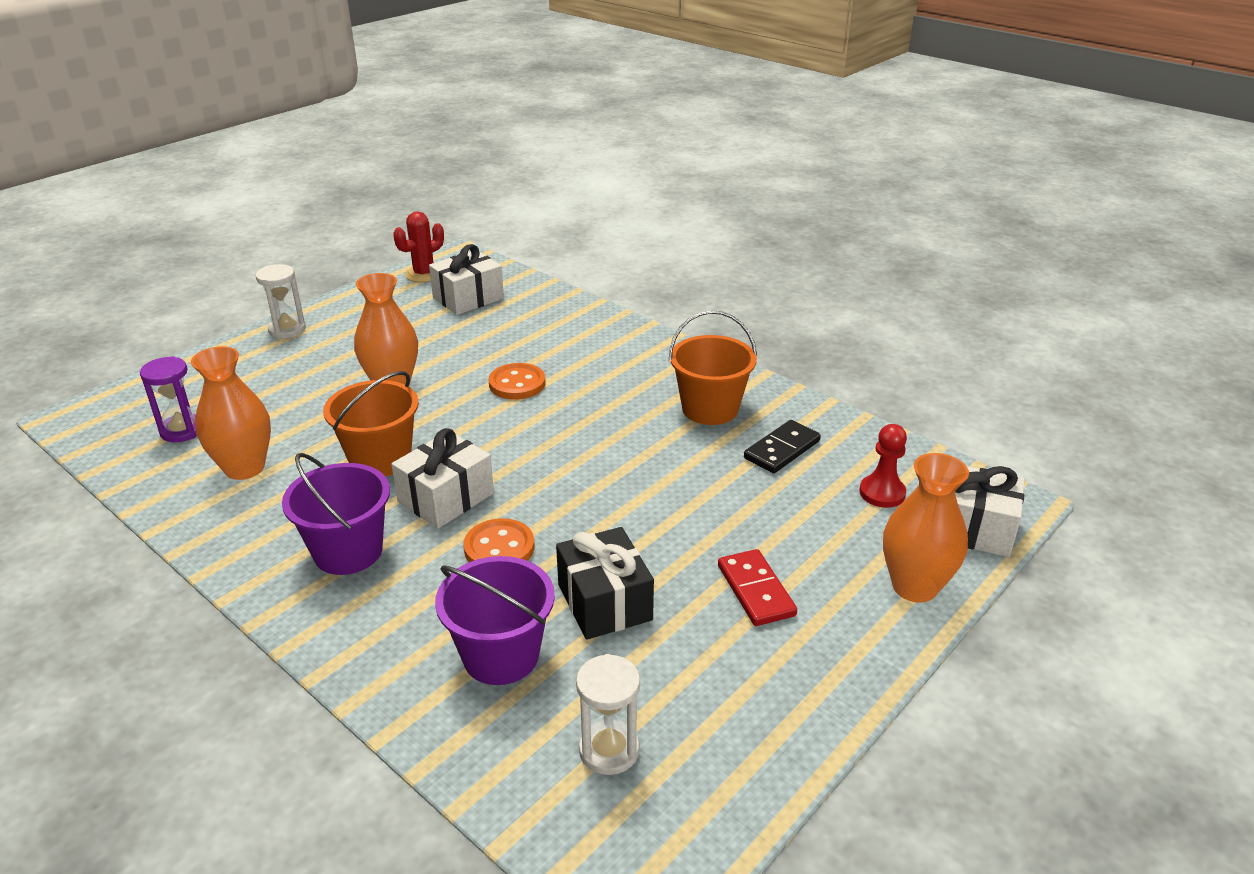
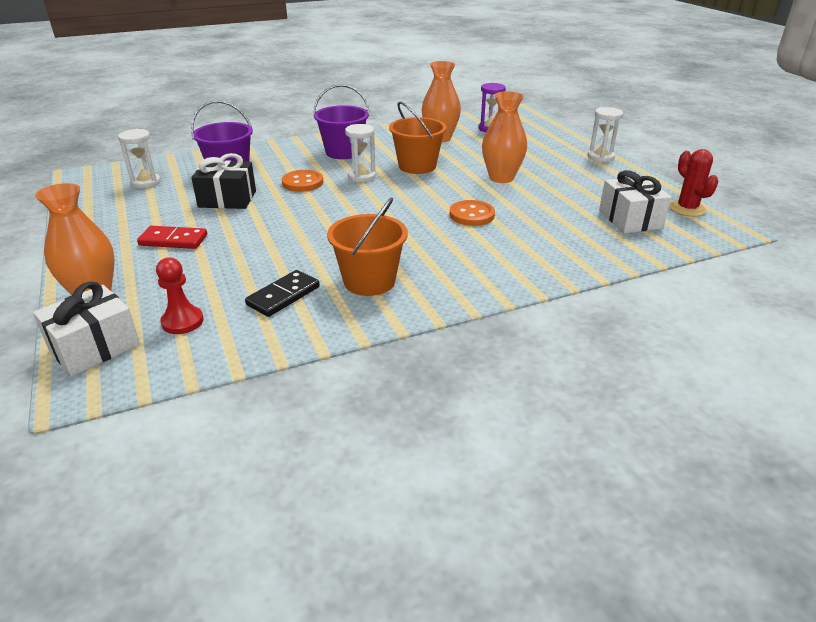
camera: 115 degrees right, 0 degrees up
white gift [391,428,494,529] -> white hourglass [345,124,376,182]
black domino [744,420,821,473] -> black domino turned 60 degrees clockwise [245,270,320,317]

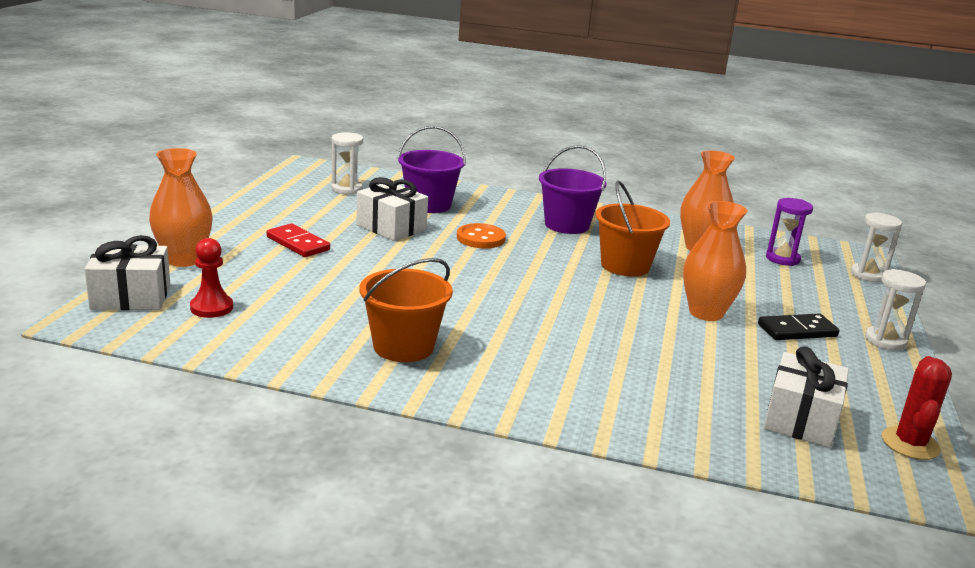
camera: 35 degrees right, 10 degrees down
black gift [191,153,256,209] -> white gift [357,177,428,241]
black domino [245,270,320,317] -> black domino moved to [758,314,839,340]
white hourglass [345,124,376,182] -> white hourglass moved to [851,212,903,282]
orange button [450,200,495,226] -> none

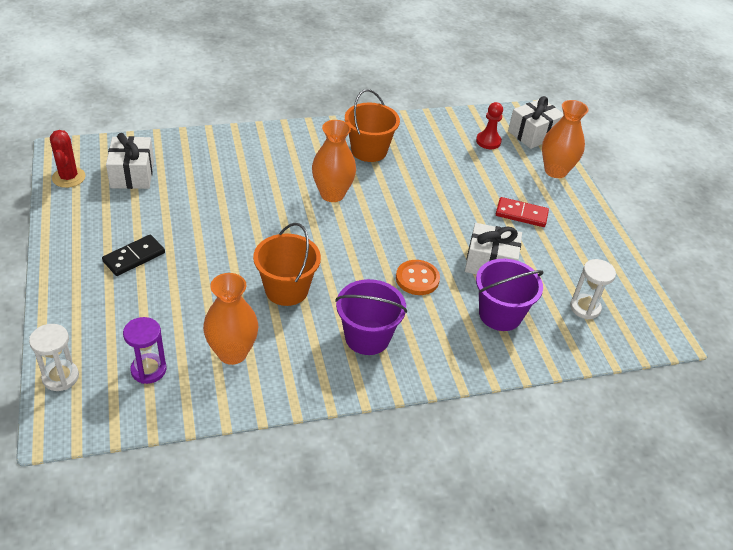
camera: 150 degrees right, 20 degrees up
orange vase [683,201,747,321] -> orange vase moved to [312,120,356,202]
white hourglass [865,269,926,350] -> none

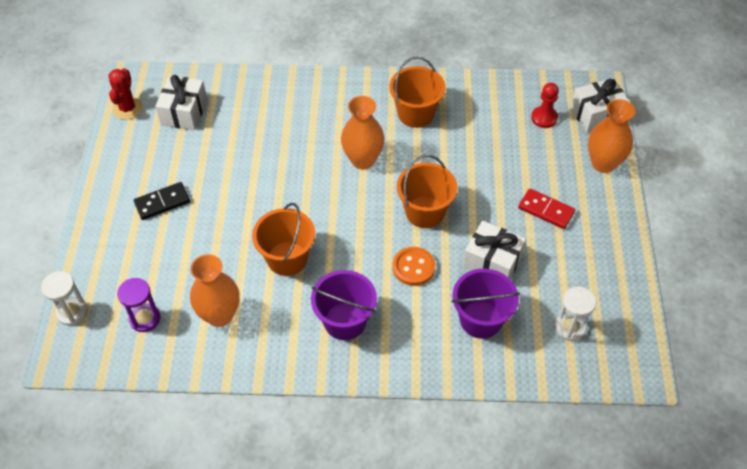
camera: 20 degrees right, 10 degrees up
none -> orange bucket [397,155,458,228]

